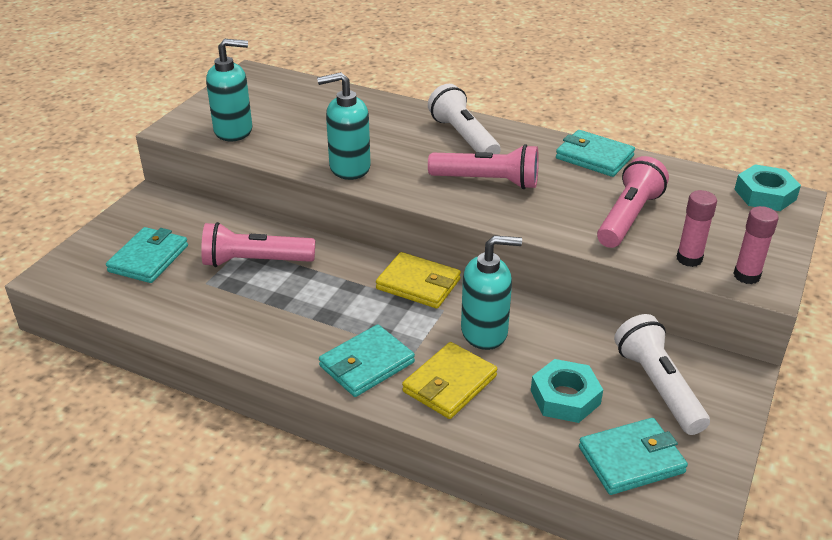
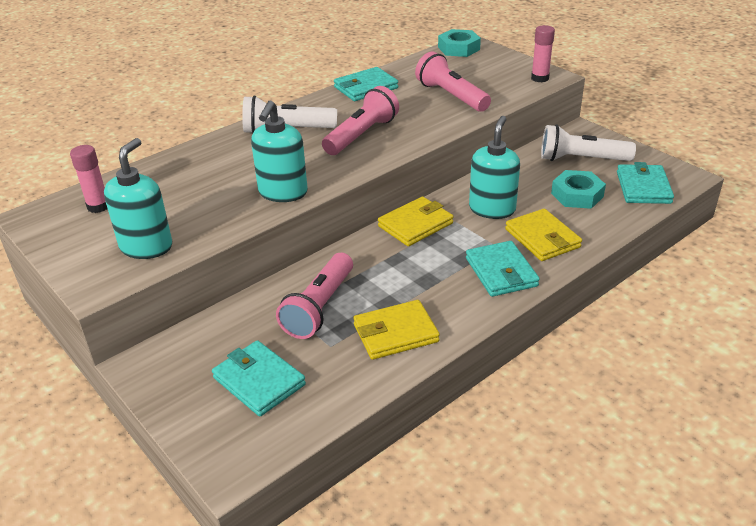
camera: 65 degrees left, 0 degrees up
pink glue stick [677,190,717,267] -> pink glue stick moved to [70,145,108,213]
none -> yellow wallet [353,300,440,360]

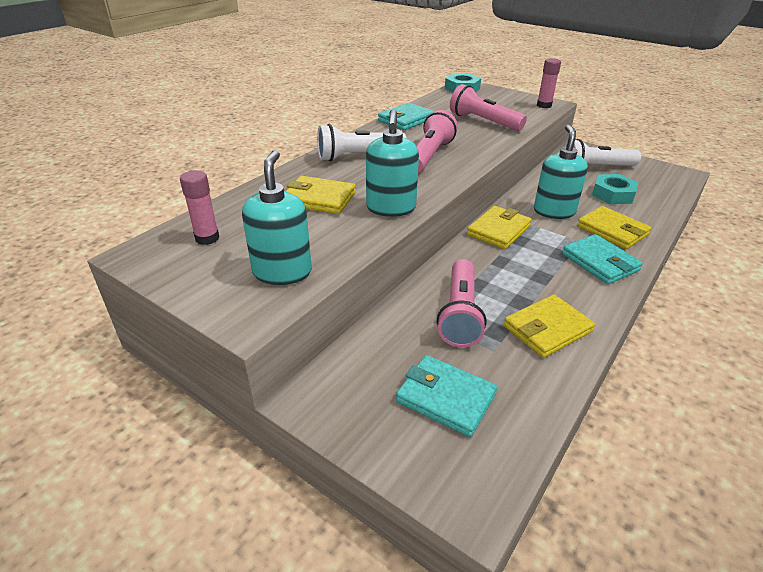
camera: 15 degrees left, 0 degrees up
turquoise wallet [617,162,674,204] -> none
none -> yellow wallet [285,176,356,214]

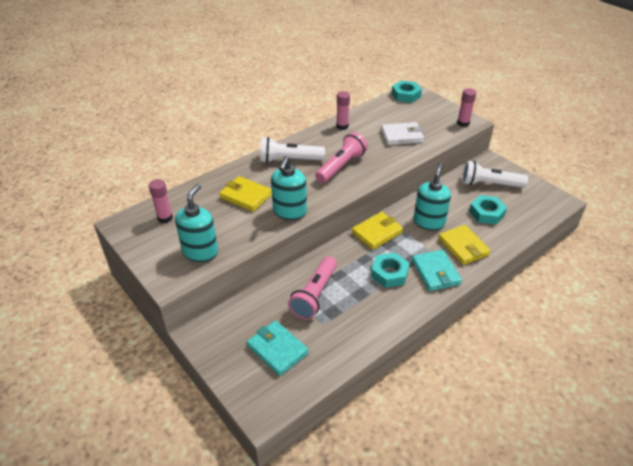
camera: 15 degrees right, 5 degrees up
turquoise wallet [378,103,435,130] -> pink glue stick [336,91,350,130]
pink flashlight [450,84,527,131] -> white wallet [381,122,424,145]
yellow wallet [504,295,595,358] -> none
none -> turquoise nut [371,252,409,288]

